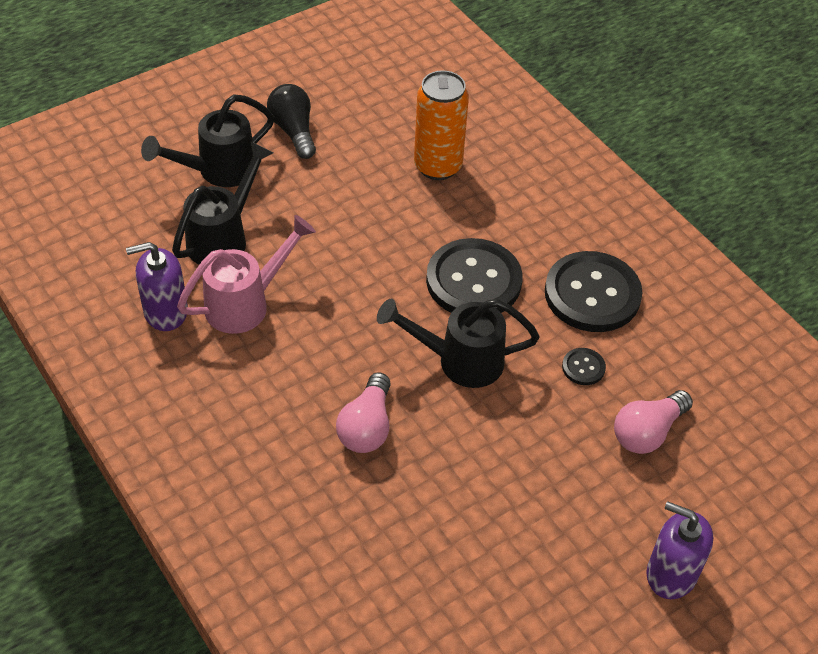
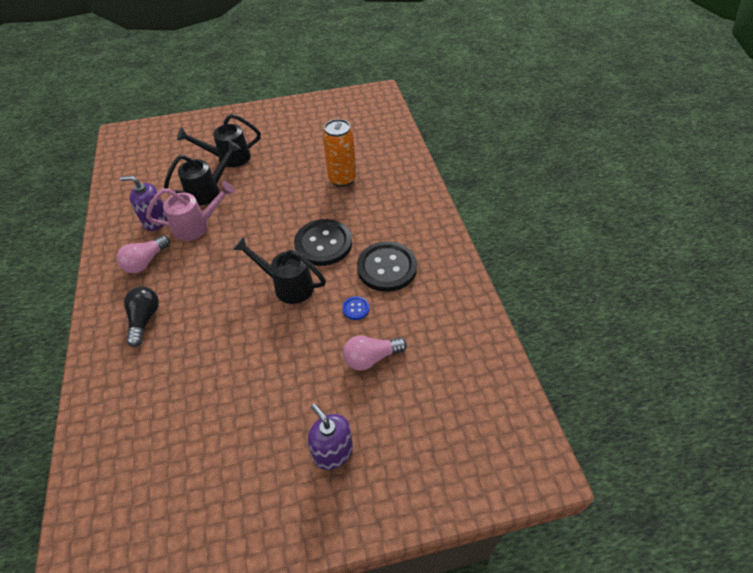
camera: 25 degrees right, 0 degrees up
black light bulb [267,84,316,159] -> black light bulb moved to [124,287,159,347]
pink light bulb [336,372,391,453] -> pink light bulb moved to [117,235,170,273]
black button [562,348,606,385] -> blue button [342,296,370,320]

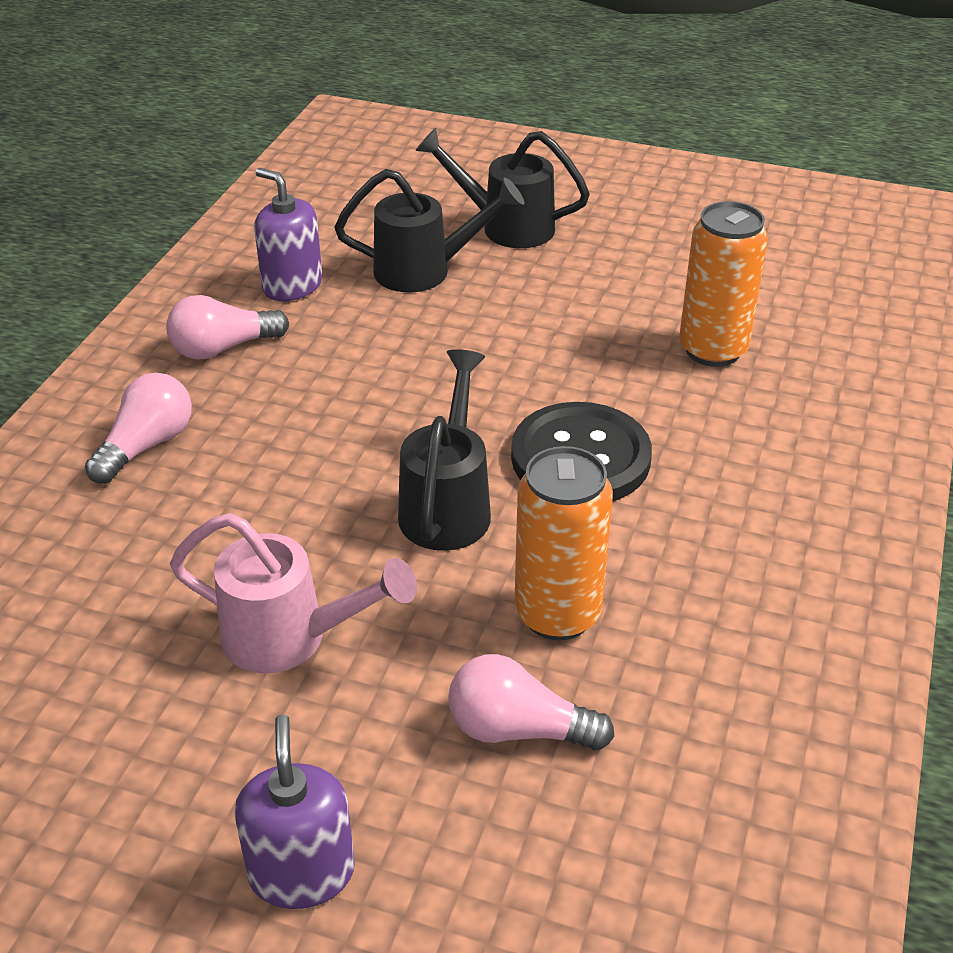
camera: 30 degrees right, 10 degrees down
black light bulb [124,287,159,347] -> pink light bulb [85,373,192,484]
pink watering can [146,181,235,241] -> pink watering can moved to [170,513,417,673]
black watering can [233,237,326,304] -> black watering can turned 45 degrees clockwise [398,349,491,551]
blue button [342,296,370,320] -> orange can [514,446,613,640]
black button [357,241,417,292] -> none

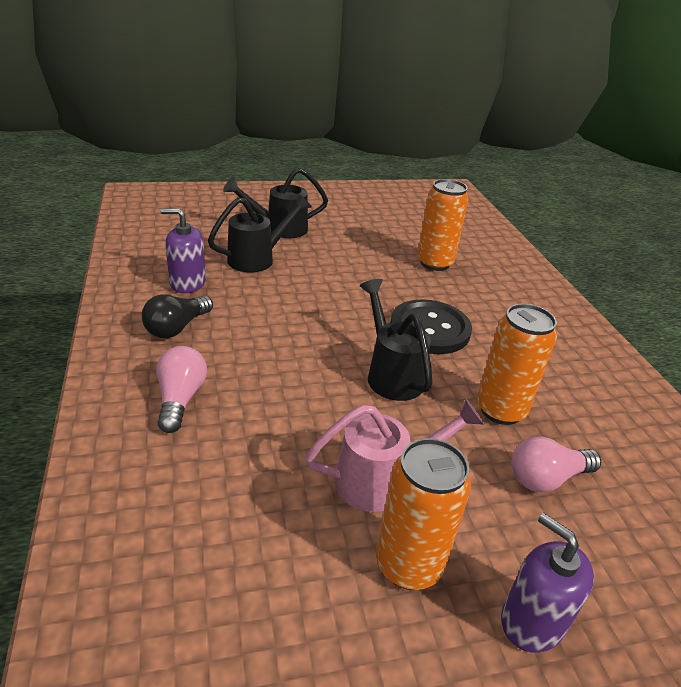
camera: 35 degrees left, 5 degrees down
pink light bulb [166,295,289,359] -> black light bulb [142,294,213,338]
none -> orange can [376,438,471,590]

